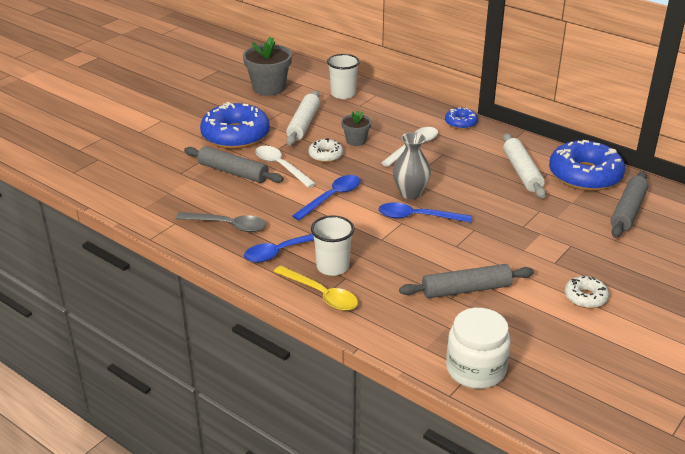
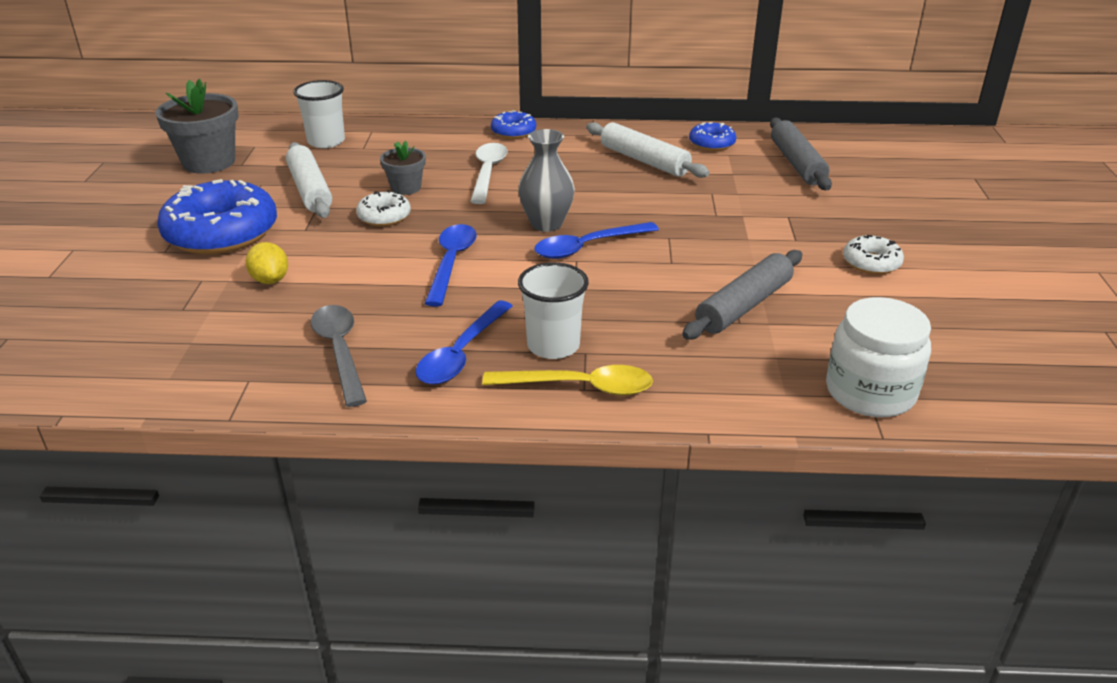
camera: 35 degrees left, 0 degrees up
grey spoon [176,212,266,232] -> grey spoon turned 90 degrees counterclockwise [311,305,367,407]
grey rolling pin [184,146,284,183] -> yellow lemon [245,242,288,284]
white spoon [255,146,316,188] -> none
blue donut [549,140,625,191] -> blue donut [689,122,736,151], size x0.49

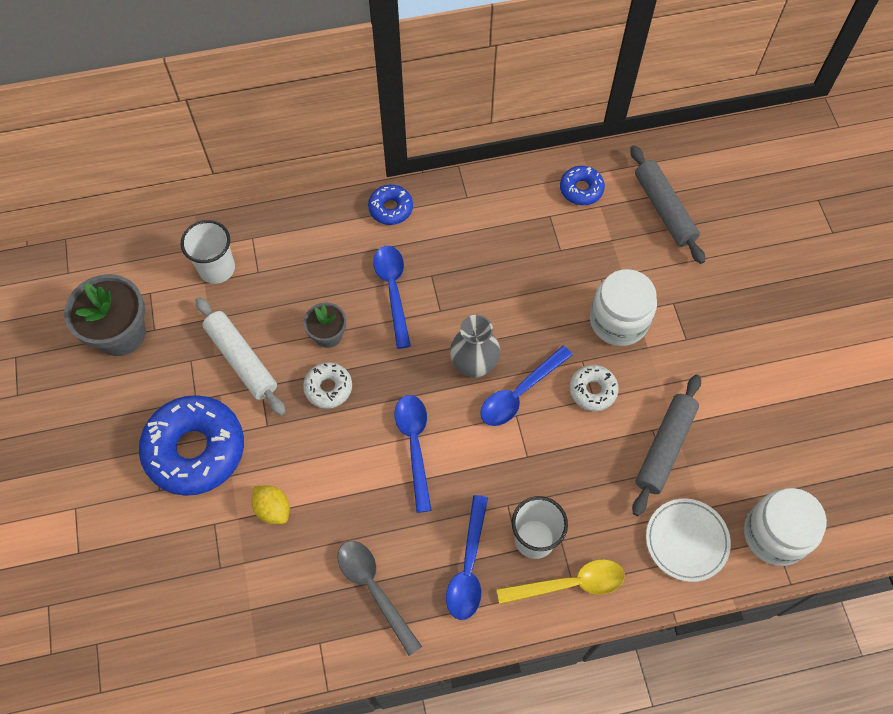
camera: 15 degrees left, 30 degrees up
white spoon [470,143,508,204] -> blue spoon [373,246,411,349]
white rolling pin [586,122,710,178] -> none
white donut [843,235,904,274] -> white donut moved to [570,365,619,411]
none -> white jar [590,269,657,346]
none -> white plate [646,499,731,582]

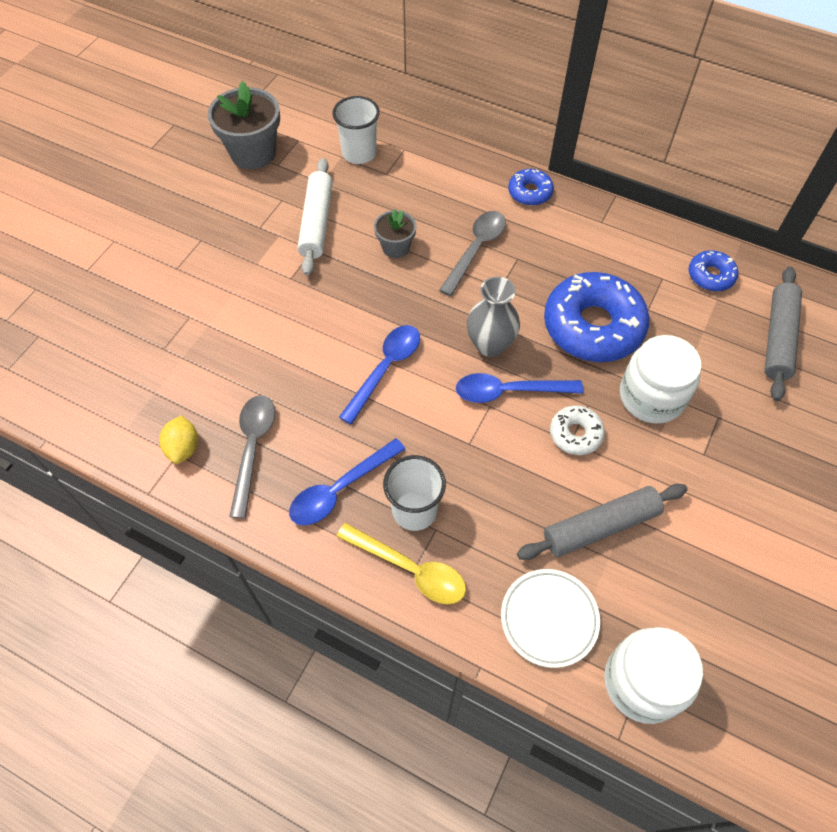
camera: 40 degrees right, 5 degrees down
blue donut [139,395,244,496] -> blue donut moved to [544,272,649,362]
yellow lemon [252,485,290,524] -> yellow lemon moved to [159,415,198,464]
white donut [303,362,352,409] -> none
blue spoon [373,246,411,349] -> grey spoon [439,211,506,296]

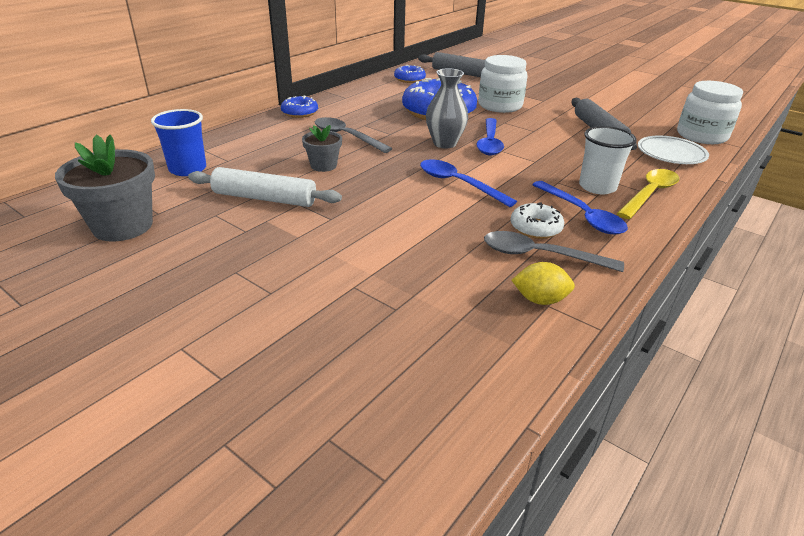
camera: 80 degrees left, 25 degrees down
white cup [333,96,380,164] -> blue cup [151,109,206,176]
white donut [550,405,605,455] -> white donut moved to [511,202,564,239]

